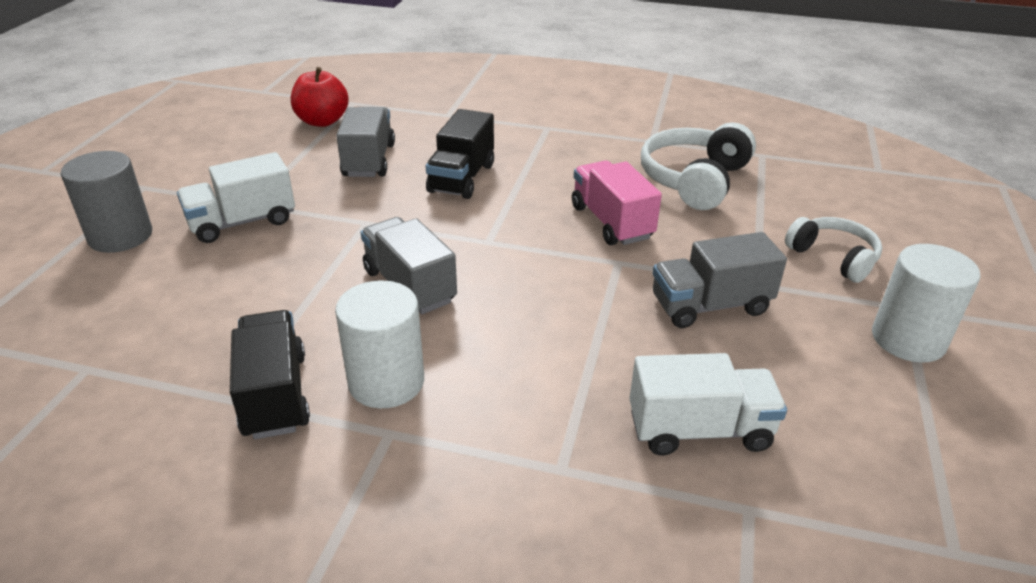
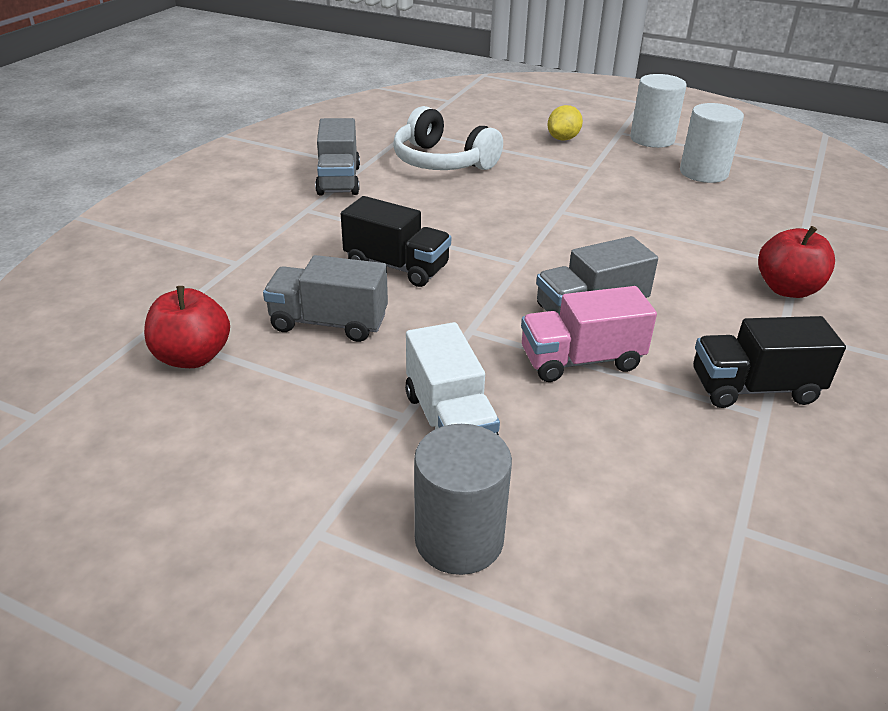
camera: 80 degrees left, 0 degrees up
white cylinder [335,280,424,408] -> white cylinder moved to [680,103,744,183]
pink truck [572,161,662,245] -> pink truck moved to [521,286,657,382]
white truck [629,353,787,456] -> none
grey truck [653,232,787,328] -> grey truck moved to [315,118,360,196]
white headphones [785,217,882,283] -> yellow lemon [547,105,583,141]
none -> red apple [758,226,835,298]

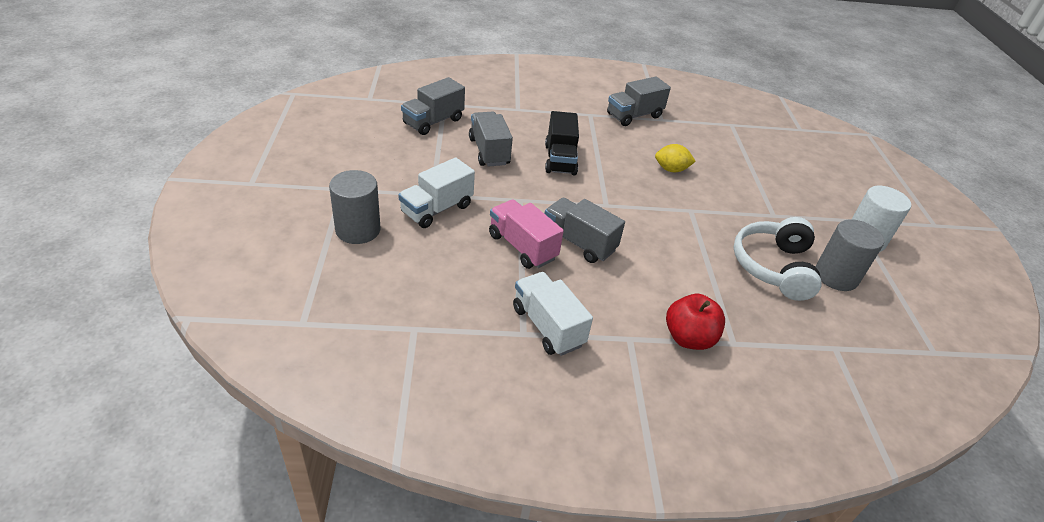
camera: 60 degrees right, 5 degrees up
red apple [144,286,230,368] -> grey truck [401,77,465,135]
white headphones [393,106,503,170] -> white headphones moved to [733,217,821,301]
yellow lemon [547,105,583,141] -> yellow lemon moved to [655,144,696,172]
white cylinder [680,103,744,183] -> grey cylinder [815,219,884,291]
black truck [693,316,846,408] -> white truck [513,272,593,356]

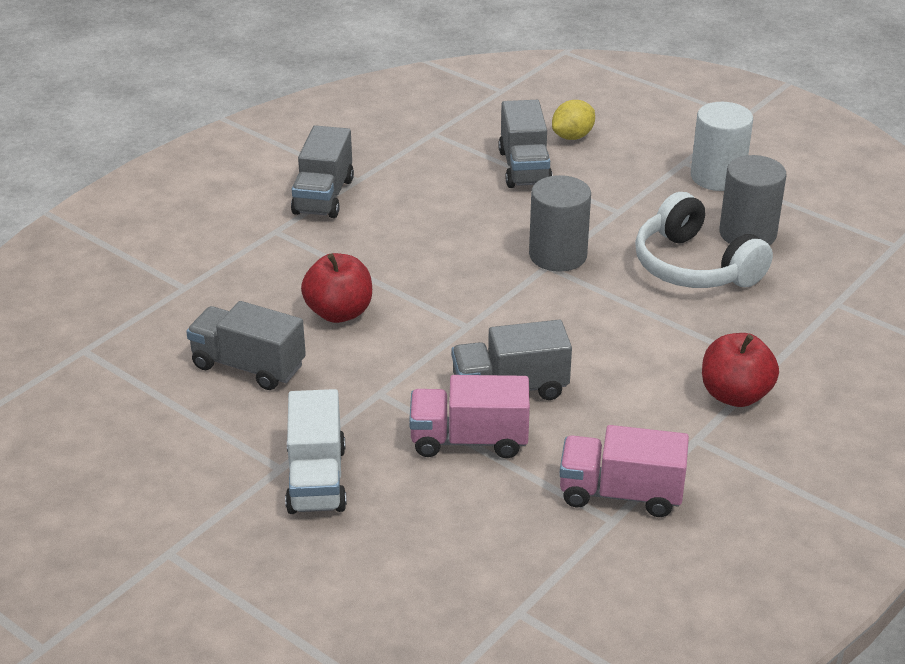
camera: 45 degrees left, 5 degrees down
grey cylinder [329,170,380,244] -> grey cylinder moved to [529,175,591,272]
grey truck [401,77,465,135] -> grey truck moved to [498,100,553,188]
white truck [513,272,593,356] -> pink truck [559,425,689,517]
black truck [545,111,579,175] -> red apple [301,253,372,323]
yellow lemon [655,144,696,172] -> yellow lemon moved to [552,100,595,140]

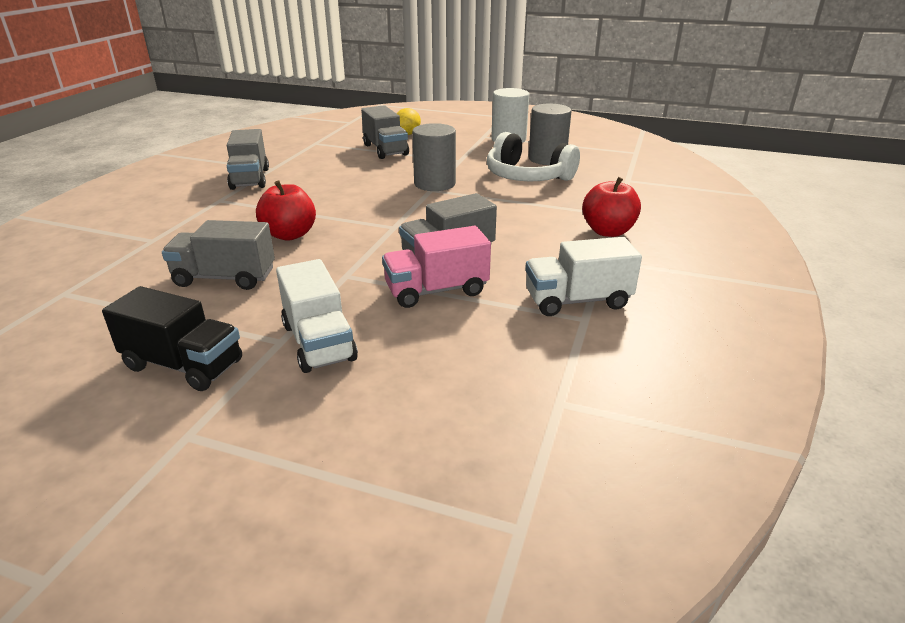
camera: 20 degrees left, 5 degrees down
pink truck [559,425,689,517] -> white truck [525,237,642,316]
none -> black truck [102,286,242,391]

